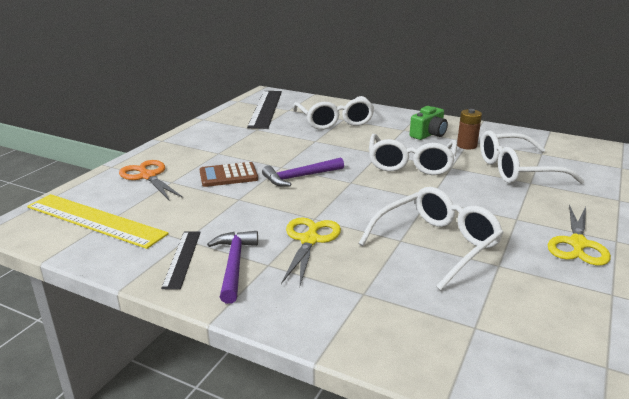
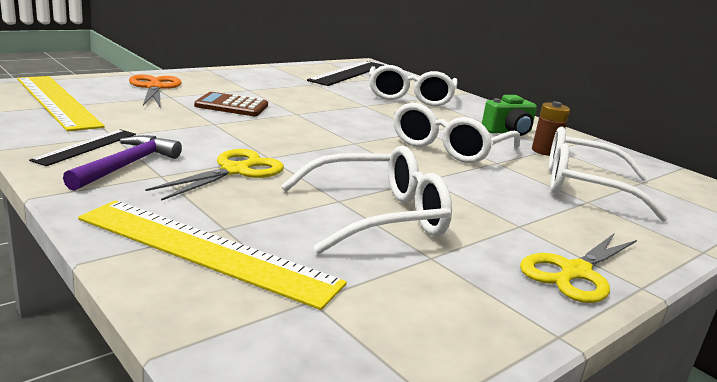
camera: 20 degrees right, 5 degrees down
purple hammer [262,157,344,186] -> none
none -> yellow ruler [78,200,347,310]

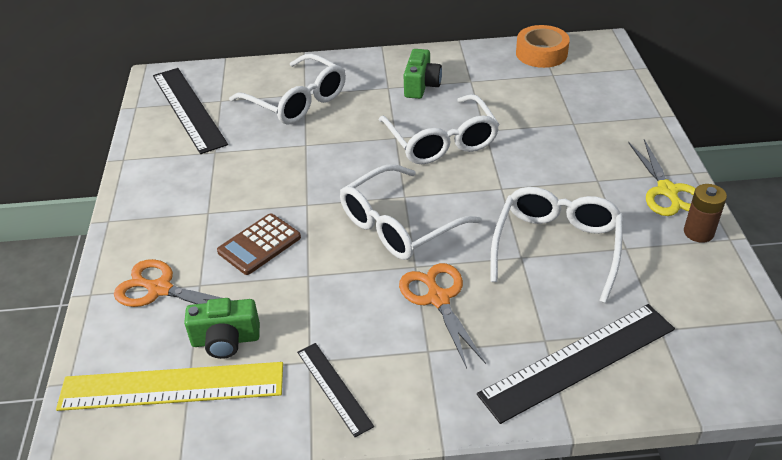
camera: 50 degrees left, 20 degrees up
purple hammer [63,135,182,191] -> none
yellow ruler [78,200,347,310] -> black ruler [477,304,675,424]
yellow scissors [145,149,284,201] -> orange scissors [399,263,486,368]
brown battery [532,101,570,156] -> brown battery moved to [684,184,727,243]
white glasses [549,127,669,222] -> white glasses moved to [340,164,481,260]
none -> green camera [184,298,260,359]
none -> orange tape [516,25,570,68]

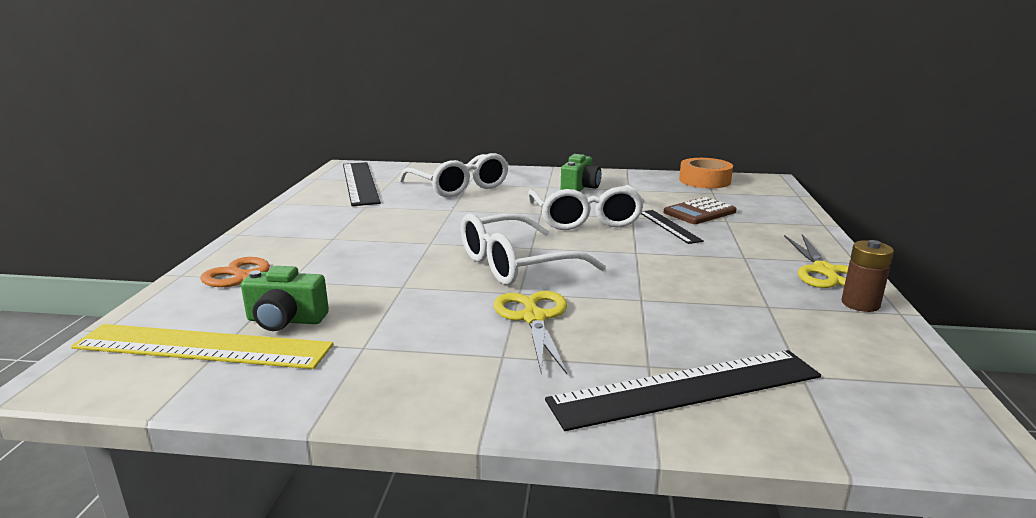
camera: 10 degrees right, 20 degrees down
brown calculator [217,213,301,275] -> brown calculator moved to [664,197,737,224]
black ruler [297,343,374,437] -> black ruler moved to [641,210,704,244]
orange scissors [399,263,486,368] -> yellow scissors [494,291,567,374]
white glasses [490,187,623,303] -> none

